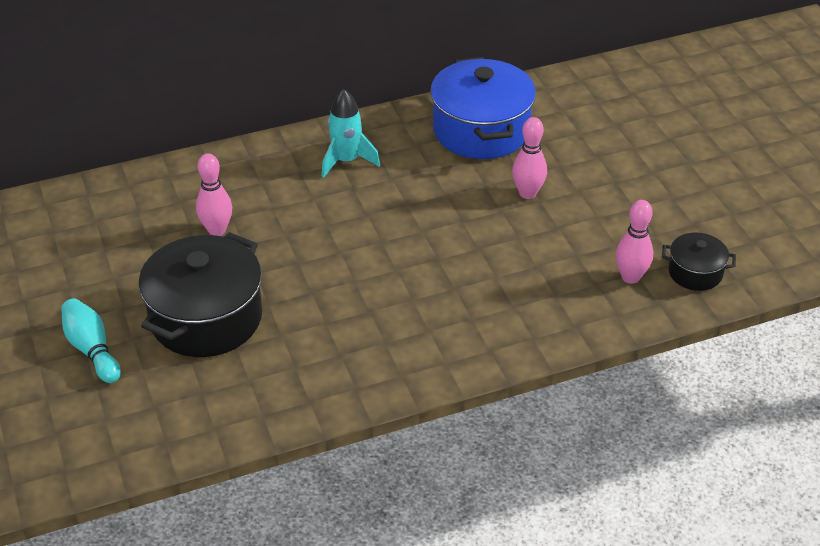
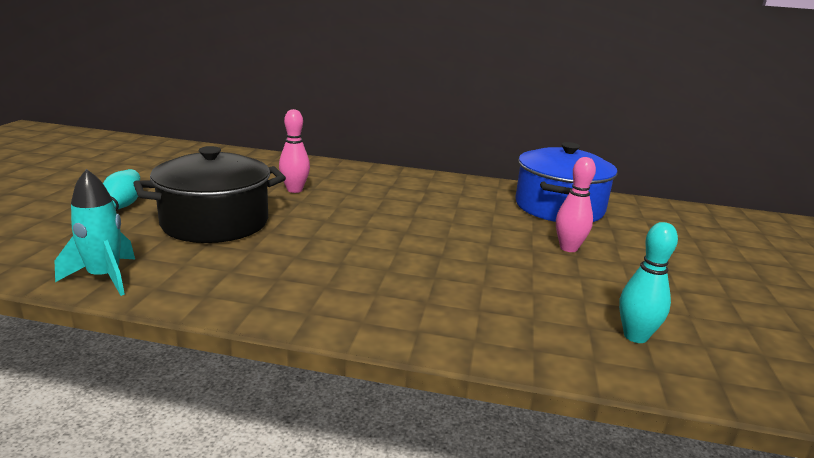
camera: 30 degrees right, 20 degrees down
turquoise rocket [322,89,380,178] -> turquoise rocket moved to [55,169,135,296]
pink bowling pin [615,200,653,284] -> turquoise bowling pin [619,222,678,343]
black pot [662,232,736,291] -> none

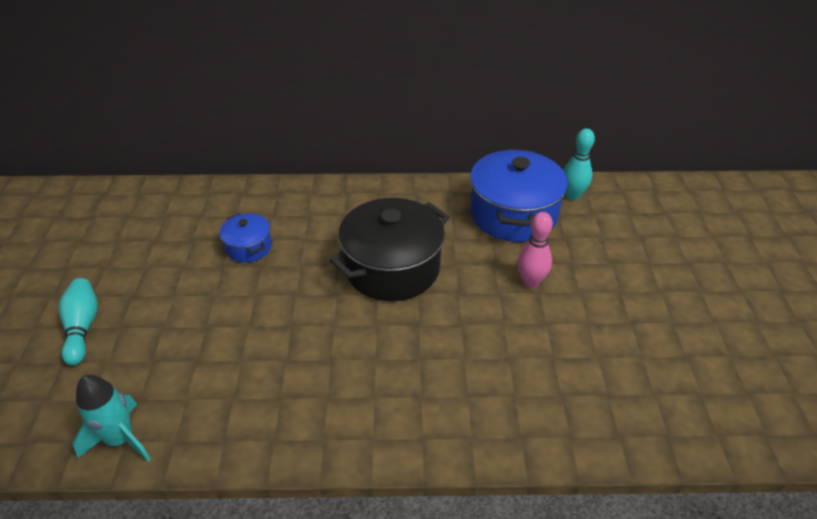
camera: 10 degrees left, 20 degrees up
black pot [133,146,286,243] -> black pot moved to [330,198,449,301]
pink bowling pin [279,109,310,193] -> blue pot [219,213,272,263]
turquoise bowling pin [619,222,678,343] -> turquoise bowling pin moved to [563,128,595,200]

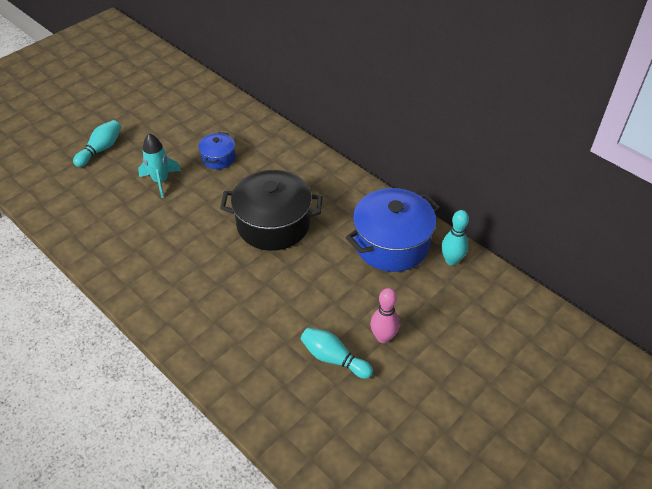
camera: 45 degrees right, 5 degrees up
turquoise rocket [73,375,151,461] -> turquoise rocket moved to [138,133,181,198]
pink bowling pin [518,212,553,288] -> pink bowling pin moved to [370,288,400,343]
none -> turquoise bowling pin [301,328,373,379]

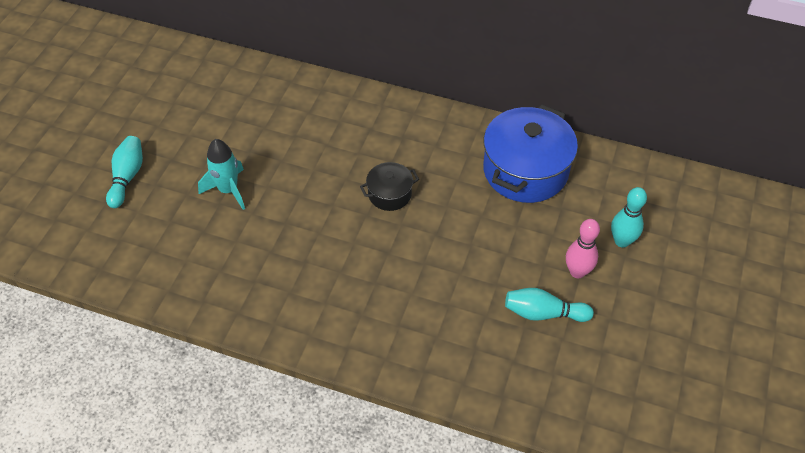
camera: 25 degrees left, 5 degrees up
blue pot [199,132,235,169] -> none
black pot [220,170,323,251] -> black pot [360,162,419,211], size x0.50
turquoise bowling pin [441,210,469,265] -> turquoise bowling pin moved to [611,187,647,248]

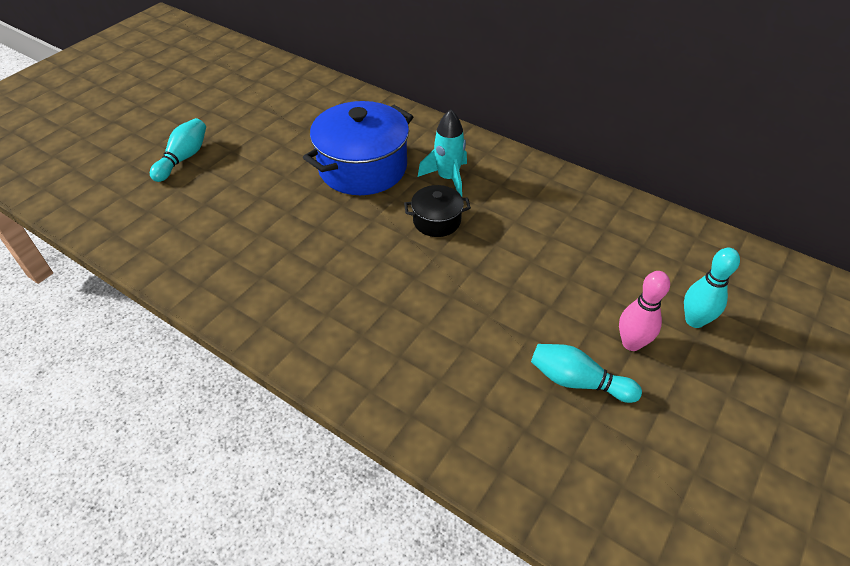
camera: 15 degrees right, 5 degrees down
turquoise rocket [198,139,245,210] -> turquoise rocket moved to [418,109,467,196]
blue pot [483,104,578,203] -> blue pot moved to [303,101,413,195]

